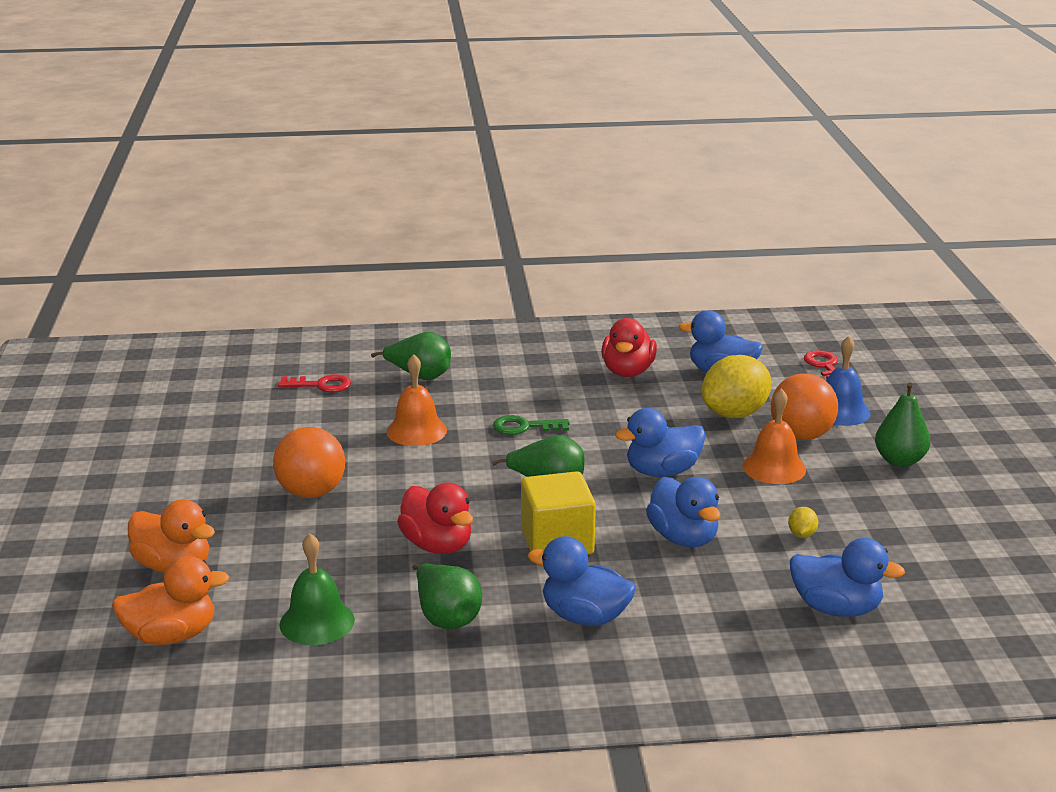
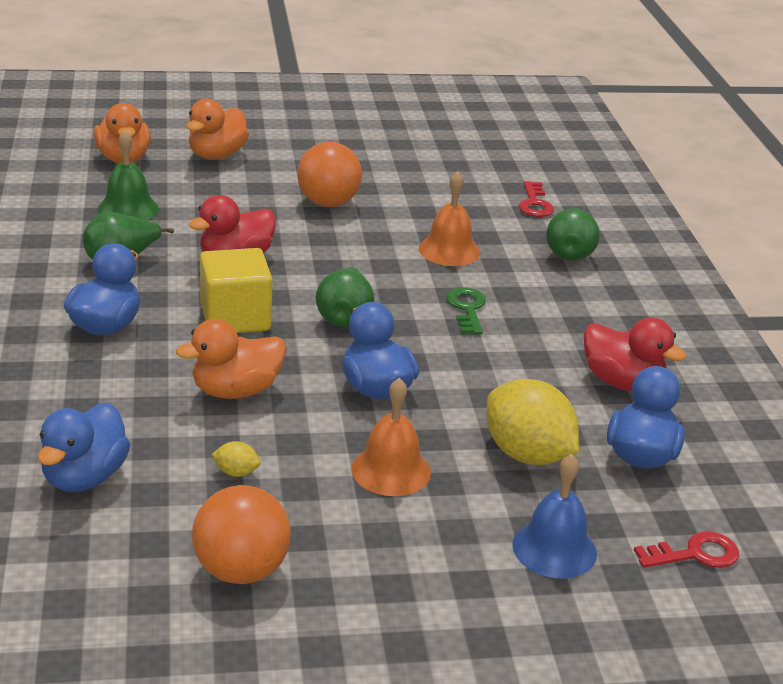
camera: 85 degrees right, 5 degrees up
red duck [601,318,657,377] -> red duck turned 150 degrees counterclockwise [584,318,686,391]
blue duck [646,477,721,547] -> orange duck [176,319,286,399]
orange ball [771,373,838,440] -> orange ball moved to [192,485,291,584]
green pear [875,382,930,467] -> none

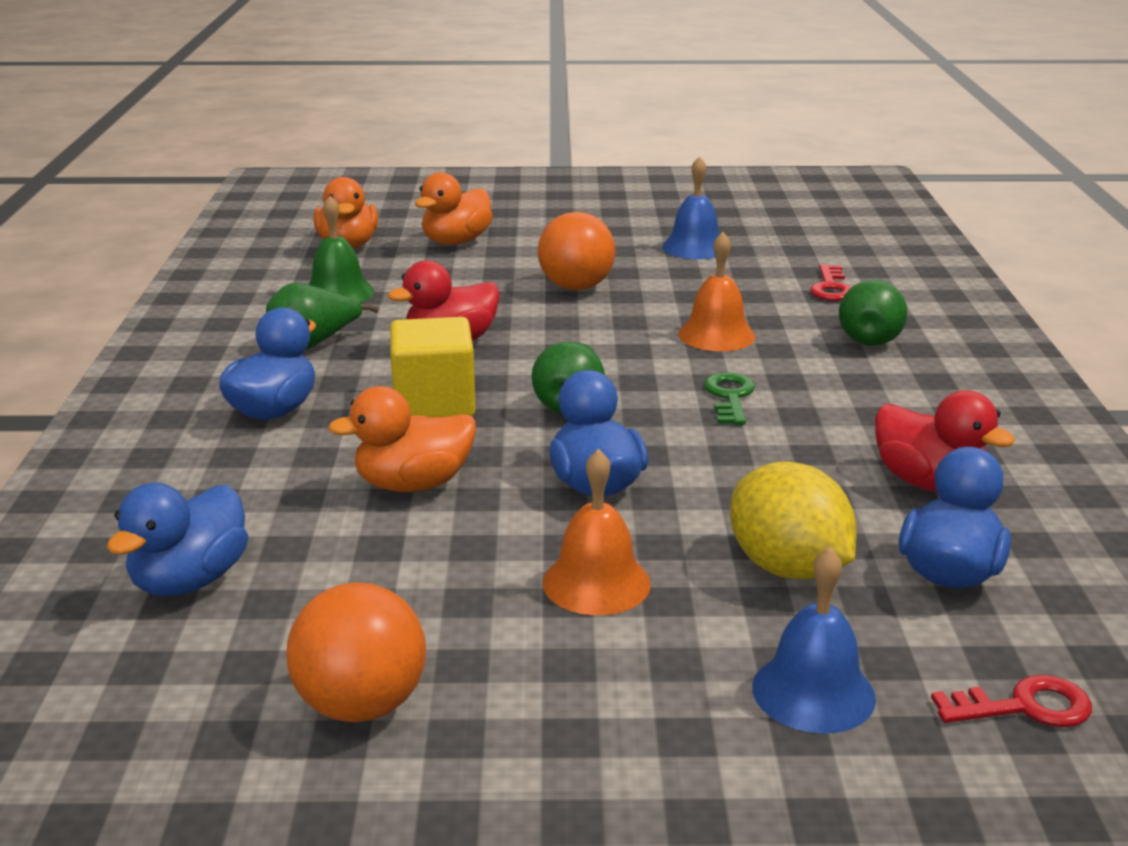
camera: 10 degrees right, 5 degrees down
yellow lemon [211,441,261,477] -> none
none -> blue bell [662,156,720,259]

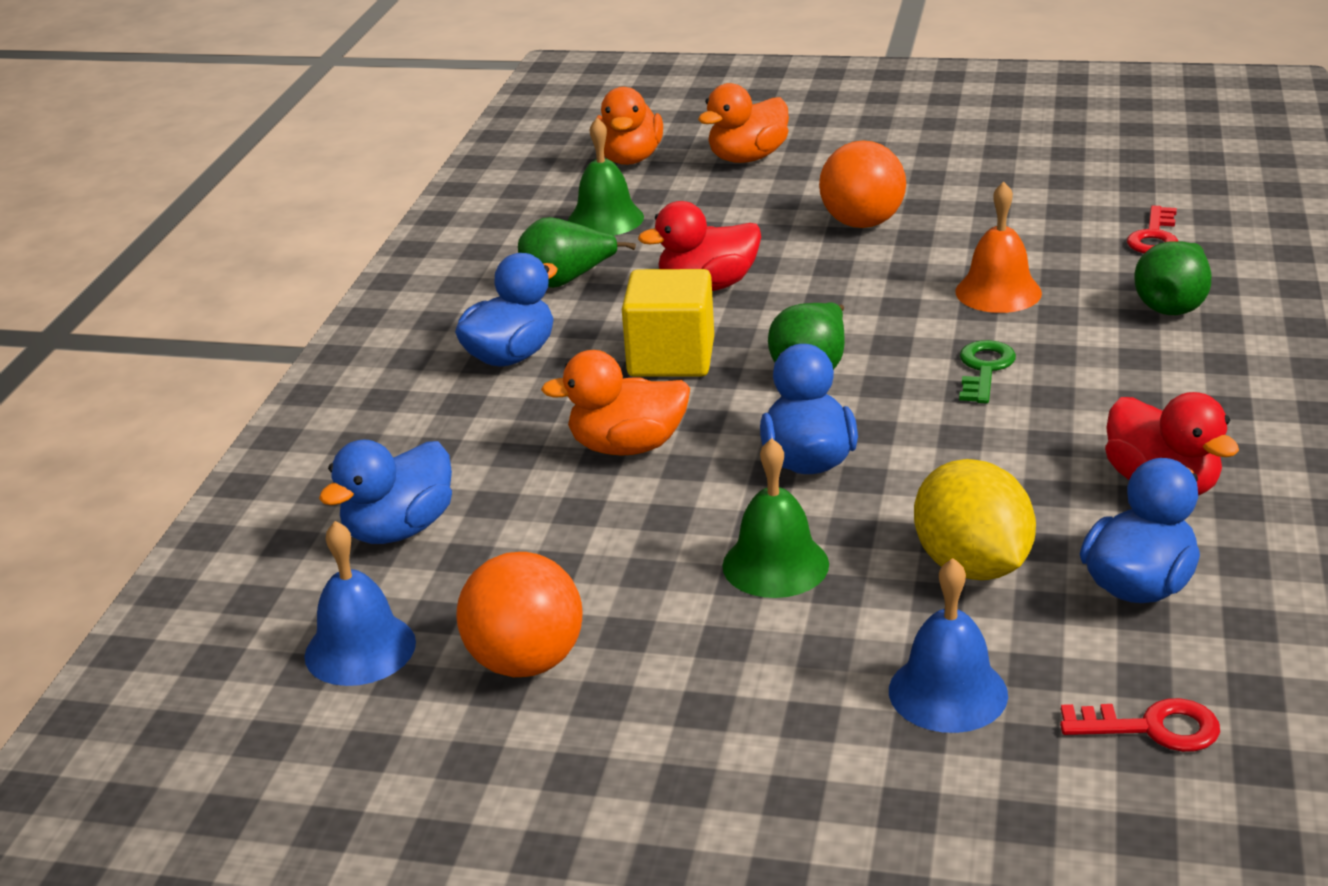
camera: 15 degrees right, 5 degrees up
orange bell [543,449,651,615] -> green bell [722,438,829,598]
blue bell [662,156,720,259] -> blue bell moved to [304,521,416,686]

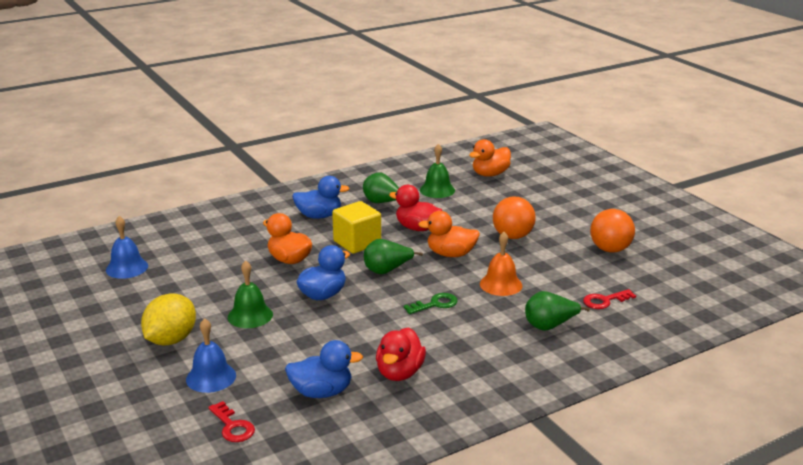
camera: 45 degrees right, 5 degrees down
blue duck [319,440,452,544] -> none
orange ball [456,552,582,677] -> orange ball moved to [590,209,635,253]
orange duck [698,83,789,163] -> orange duck moved to [418,211,480,257]
yellow lemon [914,459,1036,580] -> yellow lemon moved to [141,293,196,346]

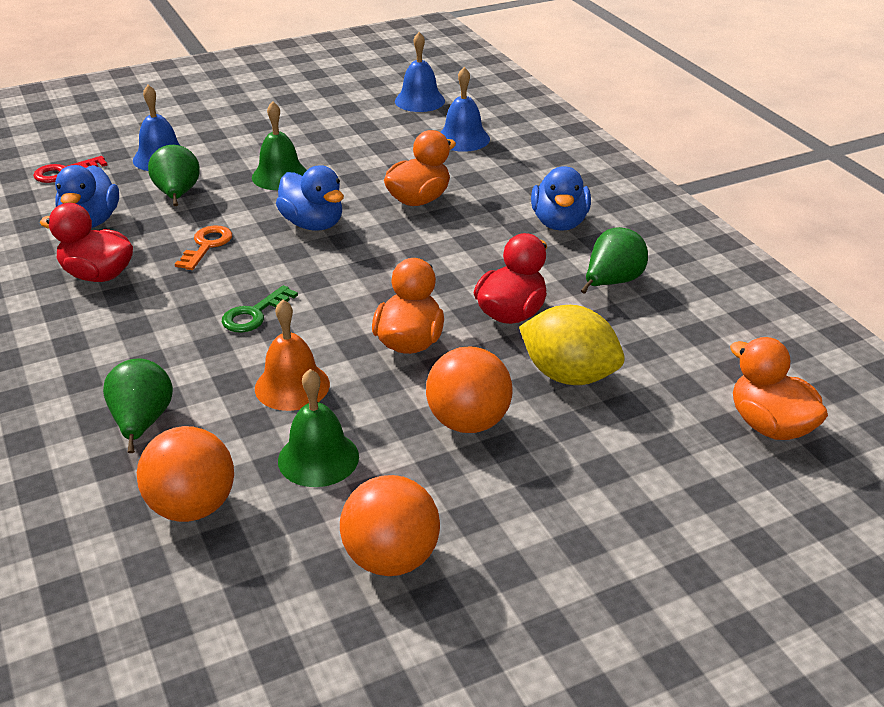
camera: 95 degrees right, 10 degrees up
yellow lemon [141,293,196,346] -> yellow lemon moved to [519,305,625,385]
yellow cube [332,201,381,254] -> none
green pear [364,239,423,274] -> green pear moved to [148,145,200,206]
green key [404,293,458,314] -> green key turned 60 degrees clockwise [222,285,298,333]
green bell [420,144,455,198] -> green bell moved to [278,369,359,487]
red key [583,289,636,309] -> orange ball [137,426,234,522]
none -> orange key [175,226,232,270]
none -> blue bell [440,67,490,152]

